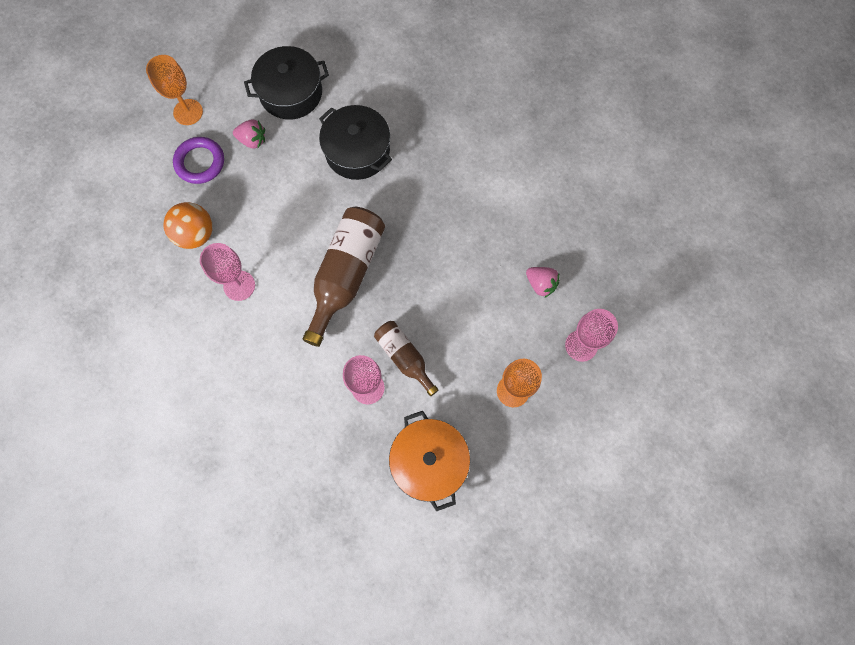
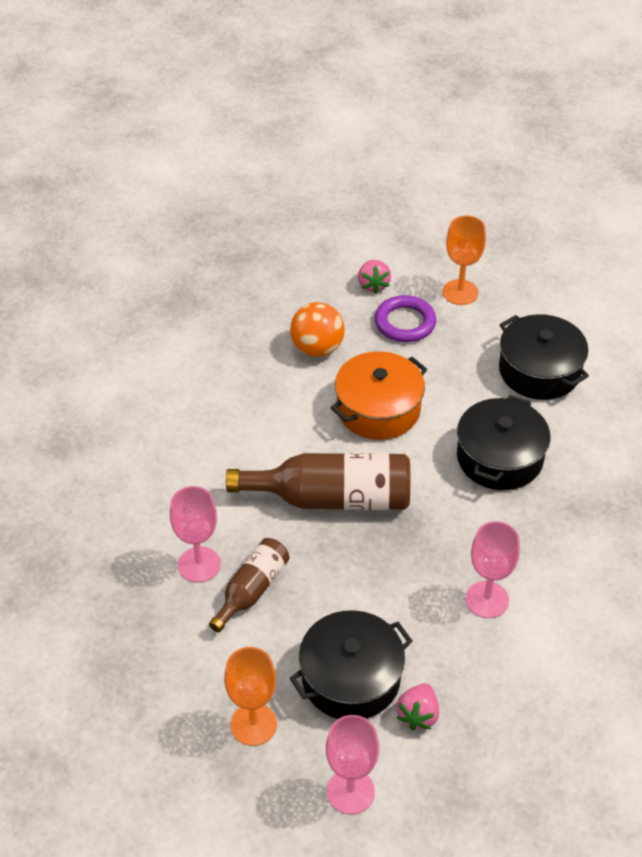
camera: 70 degrees right, 25 degrees down
pink goblet [200,243,255,301] -> pink goblet moved to [466,521,520,618]
pink strawberry [233,119,265,149] -> pink strawberry moved to [358,260,391,294]
orange pot [389,411,470,511] -> orange pot moved to [331,351,427,440]
none -> black pot [290,610,413,719]

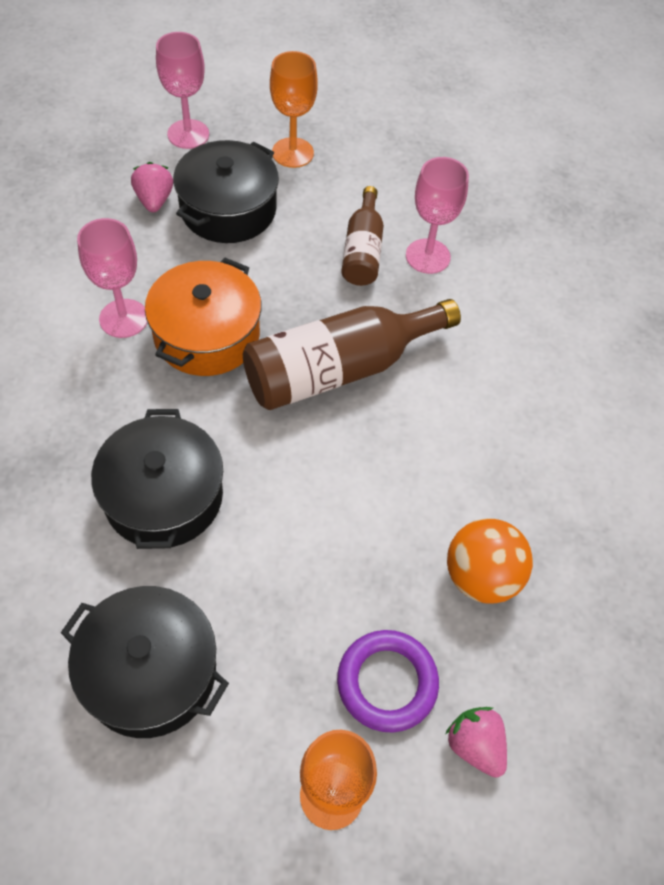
camera: 150 degrees right, 10 degrees up
orange pot [331,351,427,440] -> orange pot moved to [145,258,262,376]

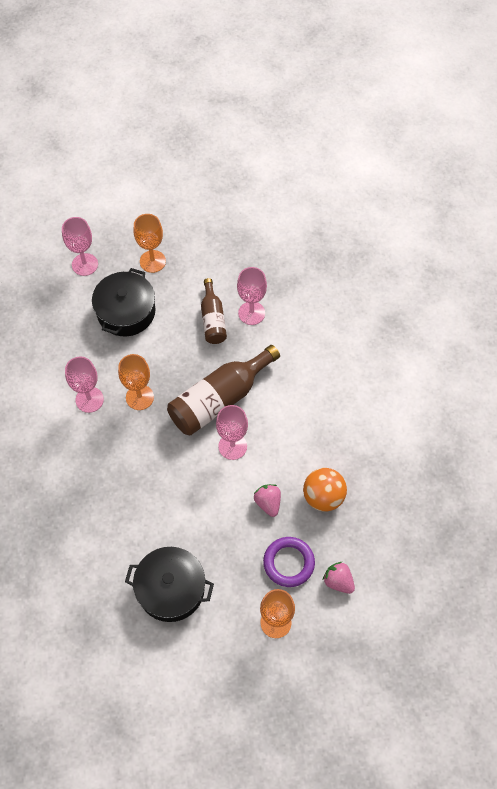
camera: 10 degrees left, 5 degrees up
black pot [91,409,223,549] -> none
pink strawberry [131,162,173,212] -> pink strawberry moved to [254,484,281,517]
orange pot [145,258,262,376] -> orange goblet [118,354,154,410]
none -> pink goblet [216,405,248,460]

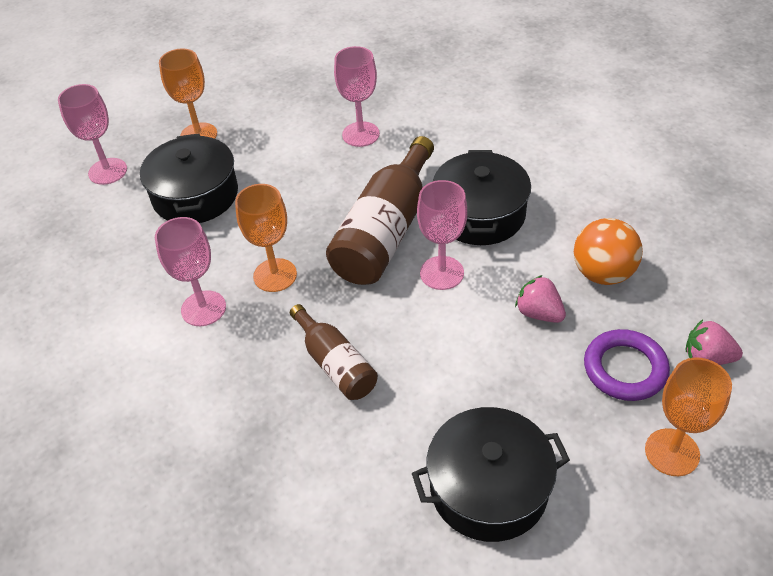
camera: 25 degrees left, 15 degrees down
brown bottle [201,278,227,344] -> brown bottle moved to [290,304,378,400]
none -> black pot [433,150,531,245]

